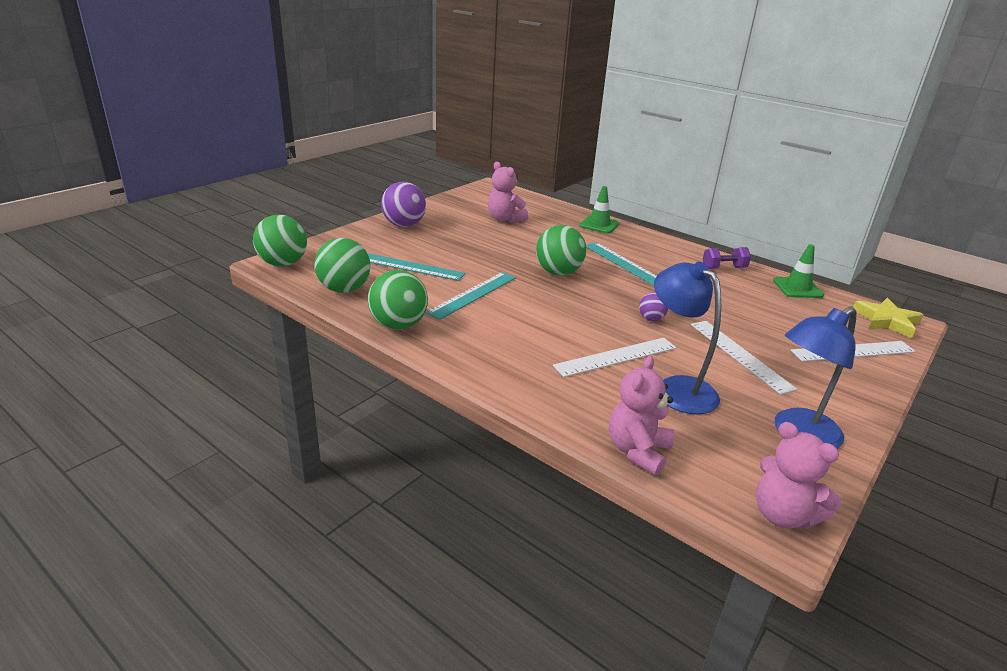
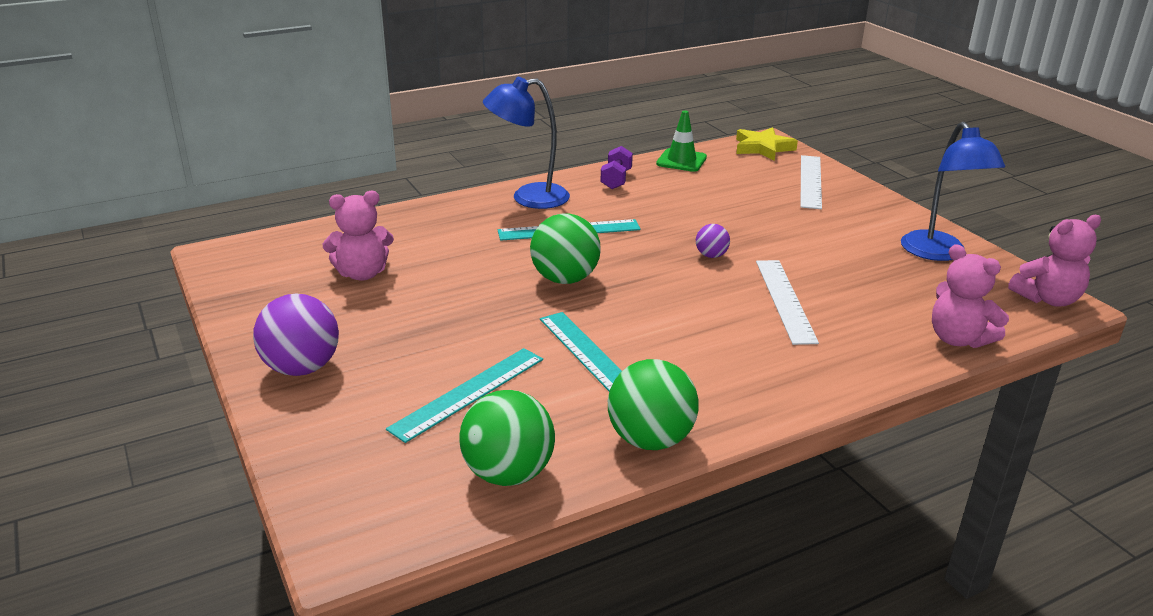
camera: 65 degrees left, 0 degrees up
green ball [253,215,307,267] -> none
green traffic cone [579,186,620,234] -> none
blue lamp [654,262,721,414] -> blue lamp moved to [483,77,570,209]
white ruler [691,321,797,395] -> none

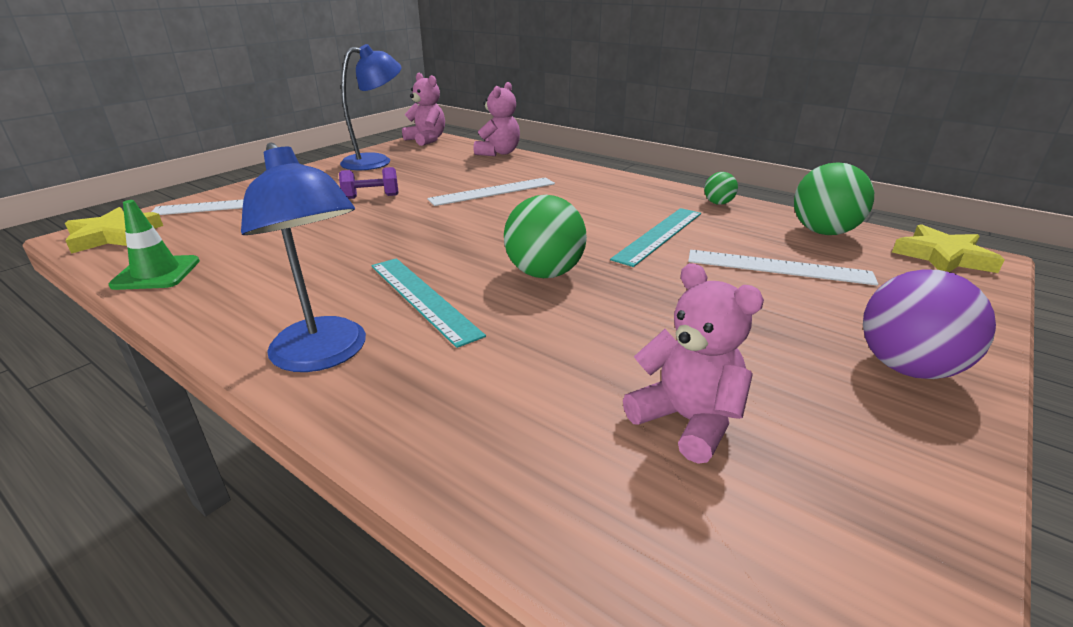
camera: 115 degrees left, 0 degrees up
turquoise ruler [386,348,543,443] -> white ruler [688,250,878,286]
purple dumbbell [601,146,633,189] -> purple dumbbell moved to [339,167,399,199]
green ball [608,359,699,450] -> green ball [704,172,738,205], size x0.51
purple ball [696,224,730,258] -> none
none -> yellow star [892,224,1005,273]

